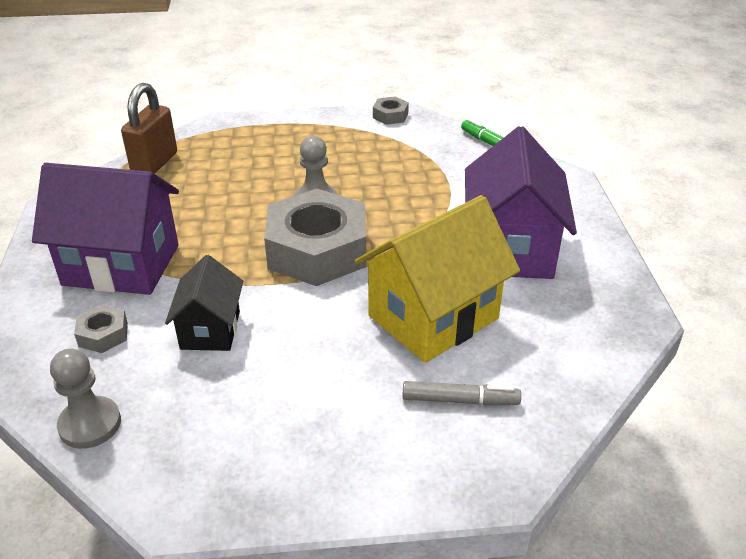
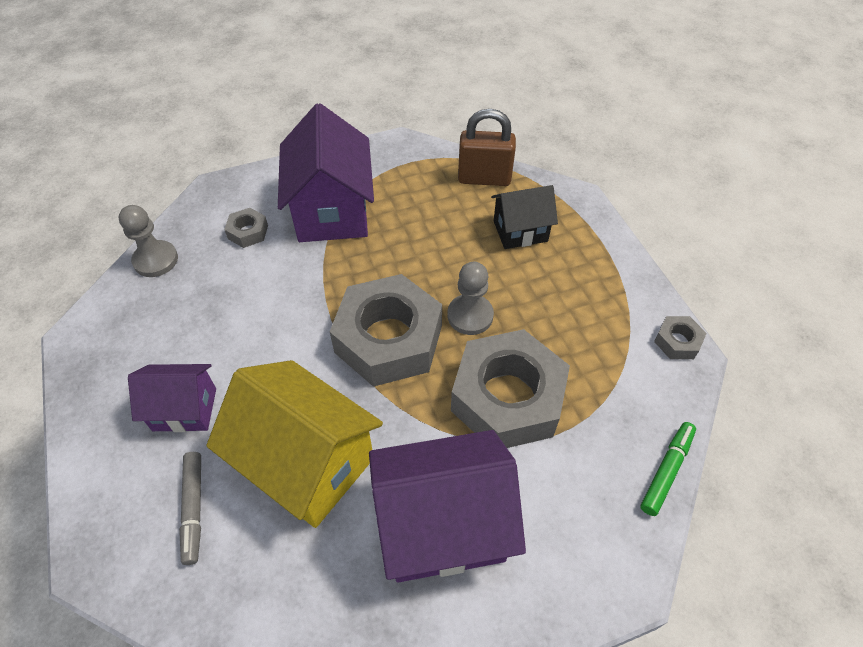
camera: 75 degrees right, 15 degrees up
black house [165,255,243,351] -> black house moved to [491,185,558,249]
none -> purple house [128,364,216,432]
none -> grey nut [451,329,570,448]

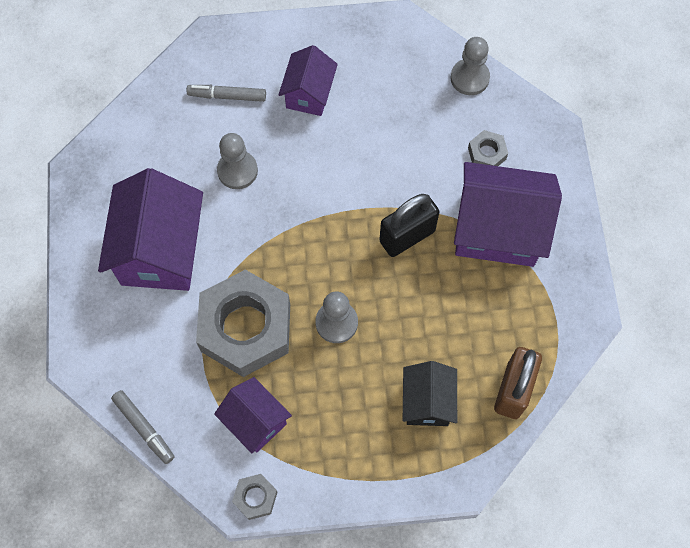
camera: 105 degrees right, 15 degrees up
yellow house [206,360,383,528] -> grey pawn [217,133,258,189]
grey nut [330,274,442,387] -> none
green marker [640,422,696,516] -> grey marker [111,390,174,464]
none -> purple house [214,377,292,453]
none -> black padlock [379,194,440,257]

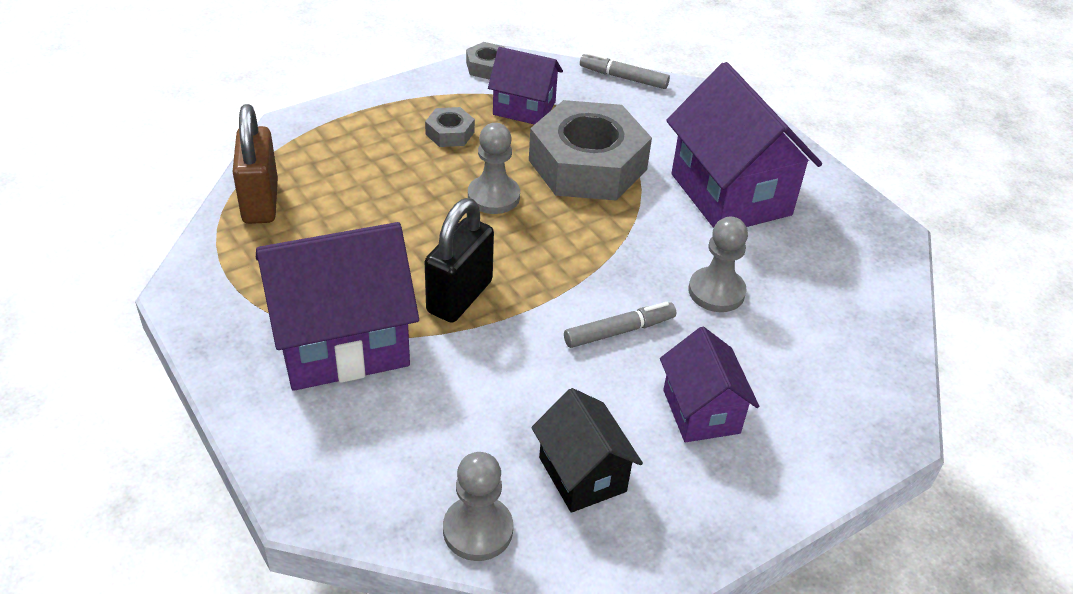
camera: 150 degrees right, 25 degrees down
grey marker [187,85,266,102] -> grey marker moved to [564,302,676,348]
black house [403,361,457,426] -> black house moved to [531,388,643,513]
grey nut [468,130,508,166] -> grey nut moved to [425,107,475,147]

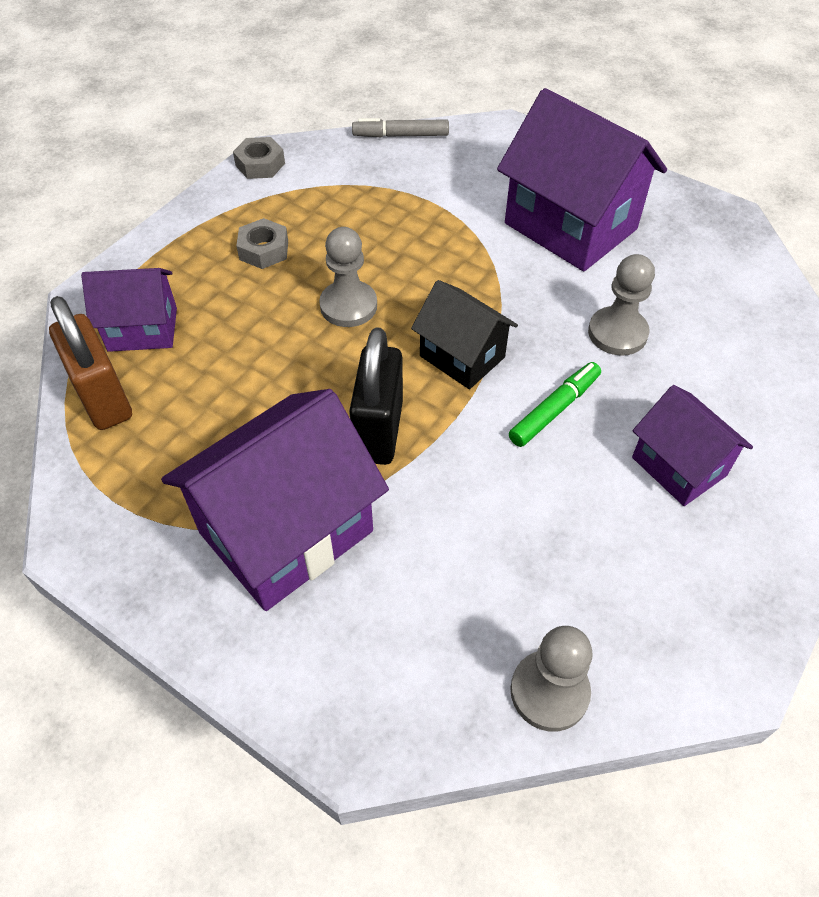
camera: 20 degrees left, 10 degrees up
purple house [488,47,563,125] -> purple house moved to [81,268,177,352]
grey nut [529,100,652,201] -> none
black house [531,388,643,513] -> black house moved to [411,280,518,389]
grey marker [564,302,676,348] -> green marker [509,362,601,447]

